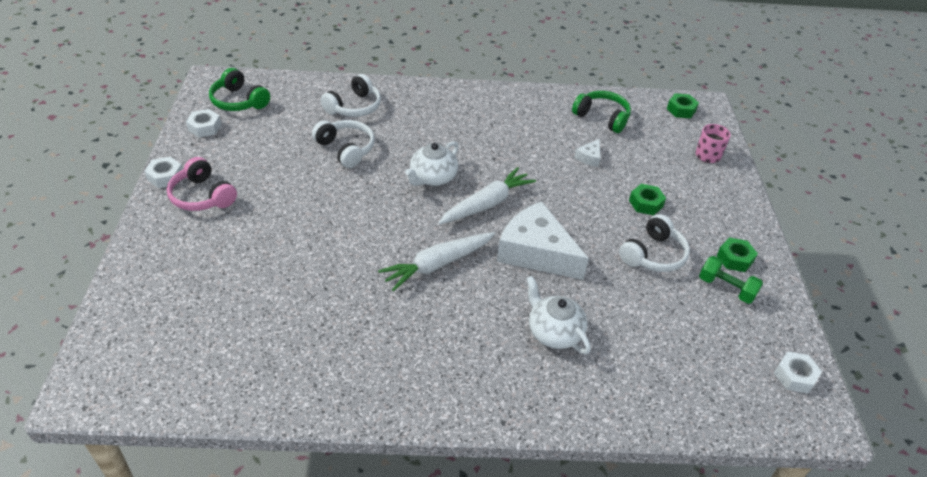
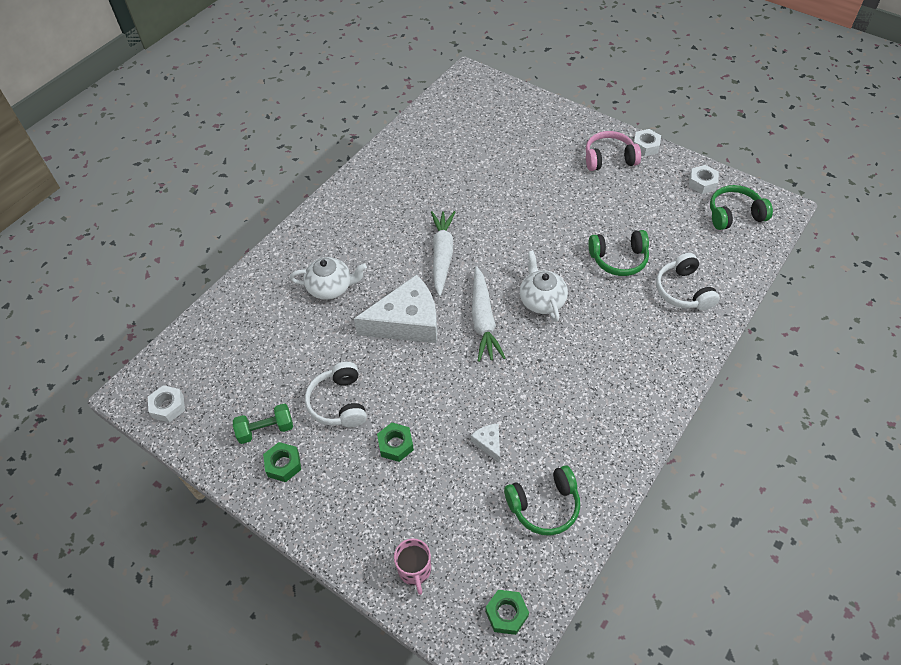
camera: 130 degrees right, 10 degrees up
white headphones [312,120,375,168] -> green headphones [588,230,649,276]

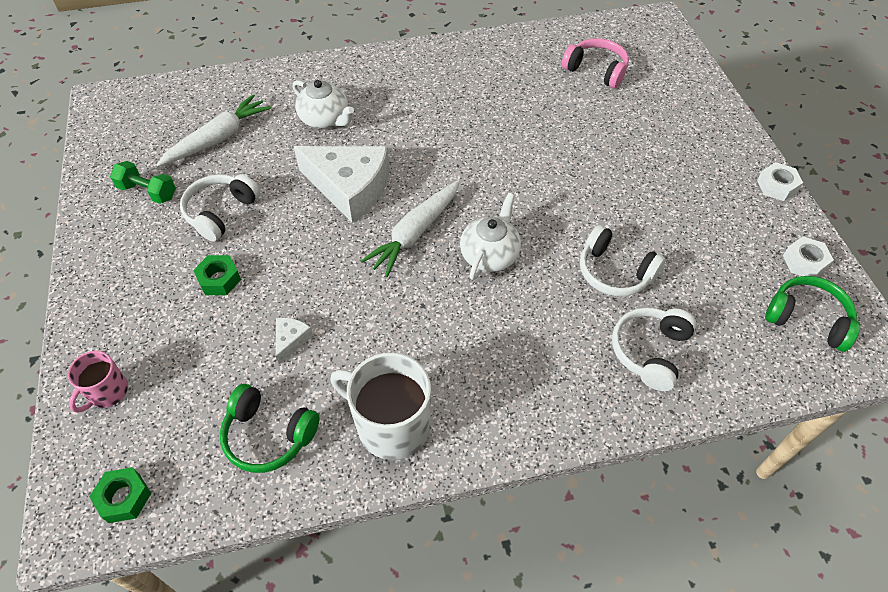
camera: 40 degrees right, 0 degrees up
white nut [148,385,185,422] -> none
green nut [263,442,301,482] -> none
white carrot [431,211,455,296] -> white carrot moved to [156,94,271,167]
pink headphones [586,131,641,171] -> pink headphones moved to [562,38,629,88]
green headphones [588,230,649,276] -> white headphones [580,225,665,296]
none -> white mug [331,352,431,460]

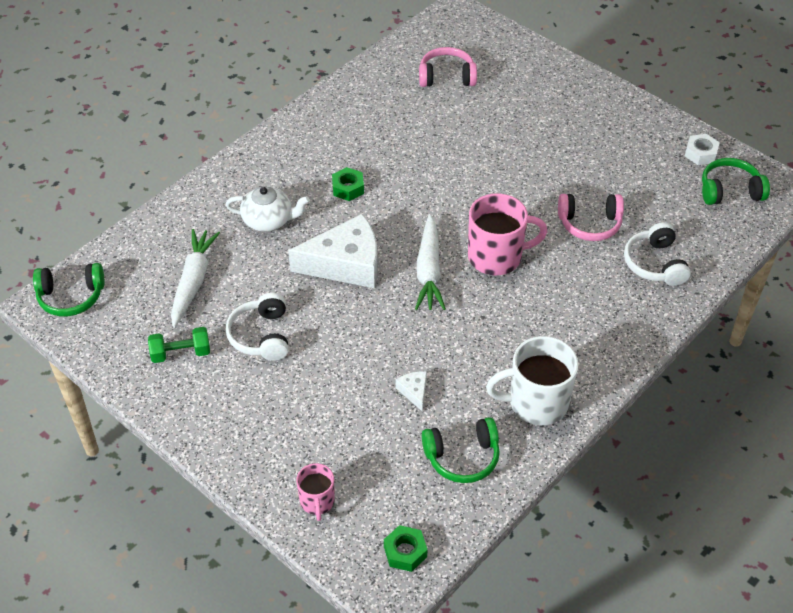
camera: 35 degrees left, 5 degrees down
green nut [193,255,241,295] -> green nut moved to [332,167,364,201]
white teapot [460,193,521,280] -> pink mug [468,193,548,275]
white headphones [580,225,665,296] -> pink headphones [558,194,624,241]
white nut [757,162,803,201] -> none
none -> green headphones [33,263,104,316]

